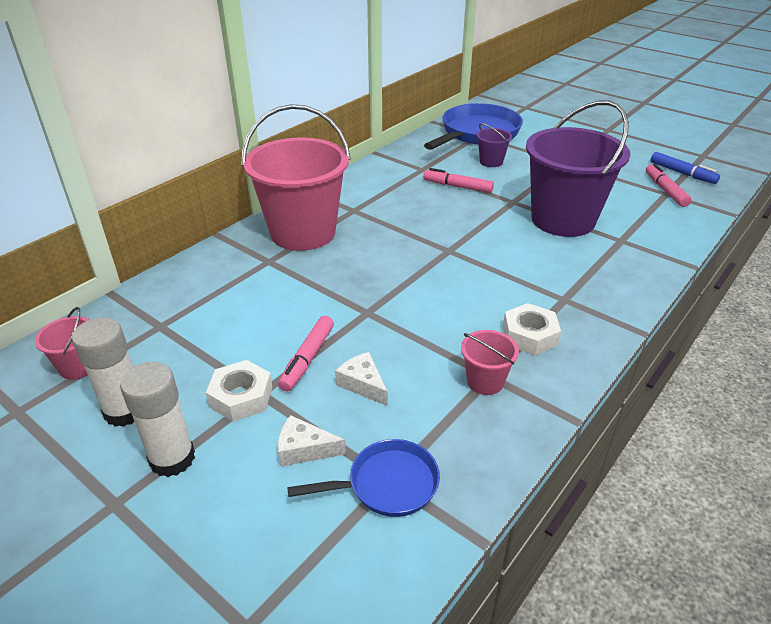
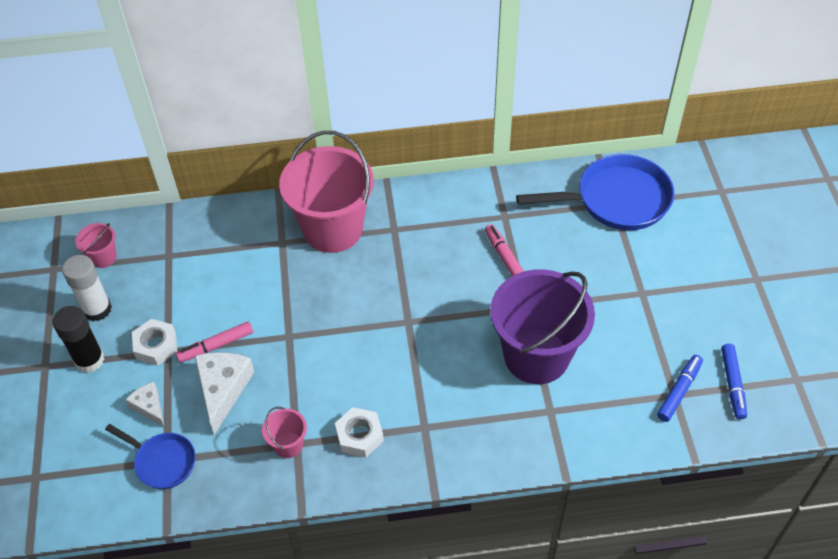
camera: 45 degrees right, 15 degrees up
white glue stick [120,362,195,477] -> black glue stick [53,306,104,373]
white cheese [335,352,388,406] -> white cheese [195,352,254,435], size x1.74
purple bucket [476,123,512,167] -> none
pink marker [646,163,692,207] -> blue marker [657,355,703,422]

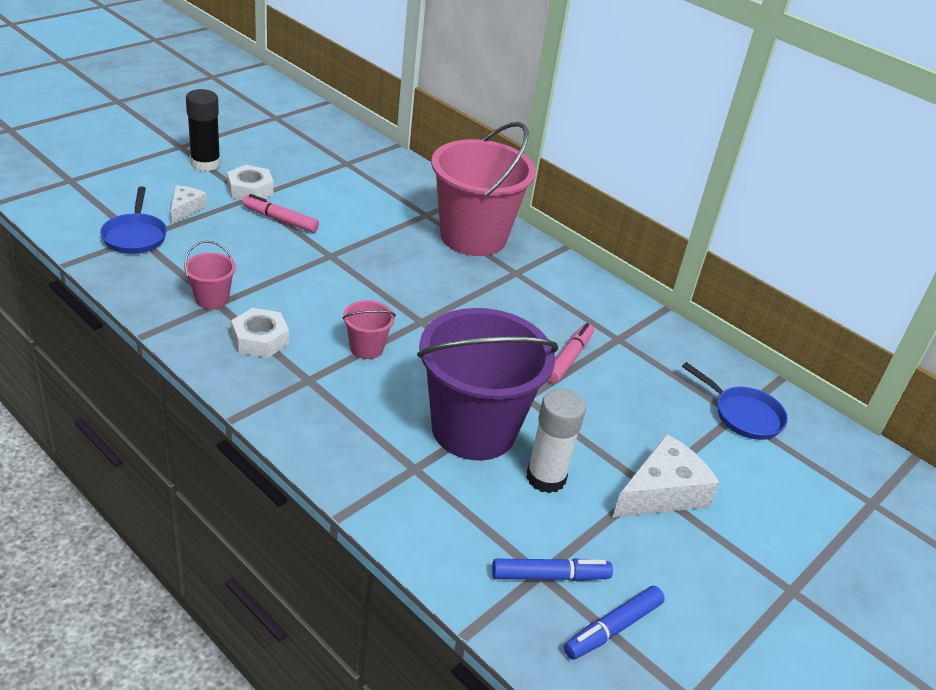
camera: 45 degrees right, 15 degrees down
white glue stick [62,255,112,321] -> white glue stick moved to [526,389,586,493]
pink bucket [75,223,117,268] -> pink bucket moved to [342,300,396,359]
white cheese [195,352,254,435] -> white cheese moved to [613,434,720,517]
blue pan [516,154,674,230] -> blue pan [682,362,788,440], size x0.55

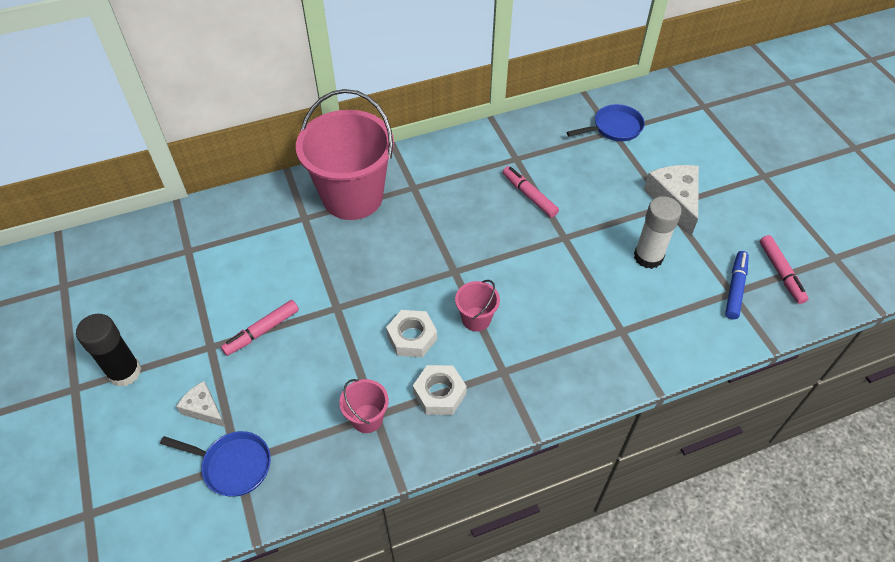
camera: 60 degrees left, 15 degrees up
white nut [227,165,274,200] -> white nut moved to [386,310,437,358]
purple bucket [417,308,558,460] -> none
blue marker [564,586,665,660] -> pink marker [760,235,809,304]

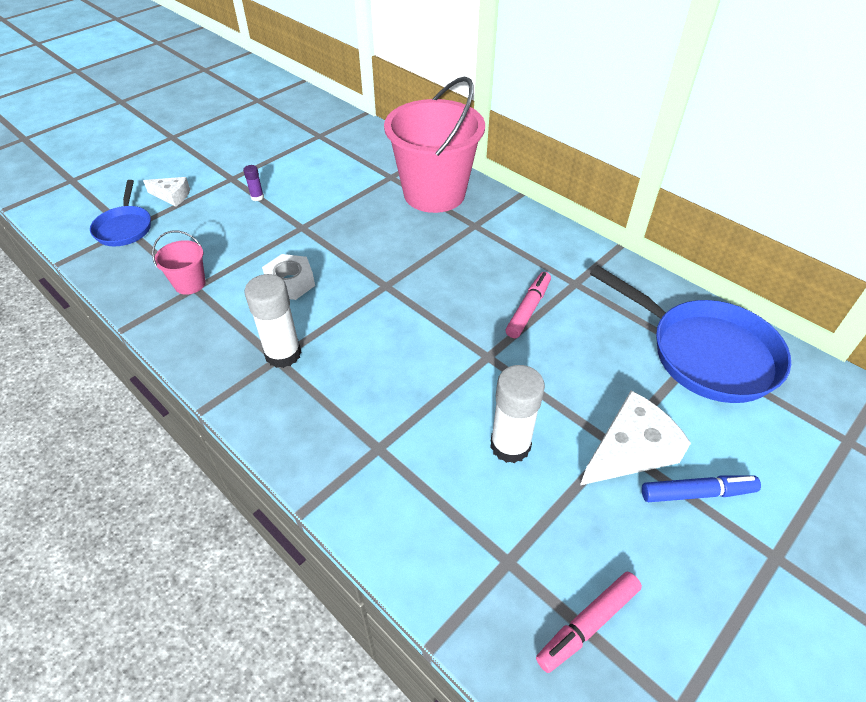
camera: 65 degrees right, 5 degrees down
black glue stick [76,314,141,387] -> none
white cheese [176,381,226,427] -> white cheese turned 90 degrees clockwise [143,177,190,207]
pink marker [221,300,299,356] -> purple glue stick [243,165,264,201]
white nut [413,365,467,415] -> none
pink bucket [455,280,500,332] -> none
blue pan [567,104,645,141] -> blue pan [590,265,791,403], size x1.81
blue marker [725,251,749,319] -> blue marker moved to [642,475,761,502]
none -> white glue stick [245,274,301,368]

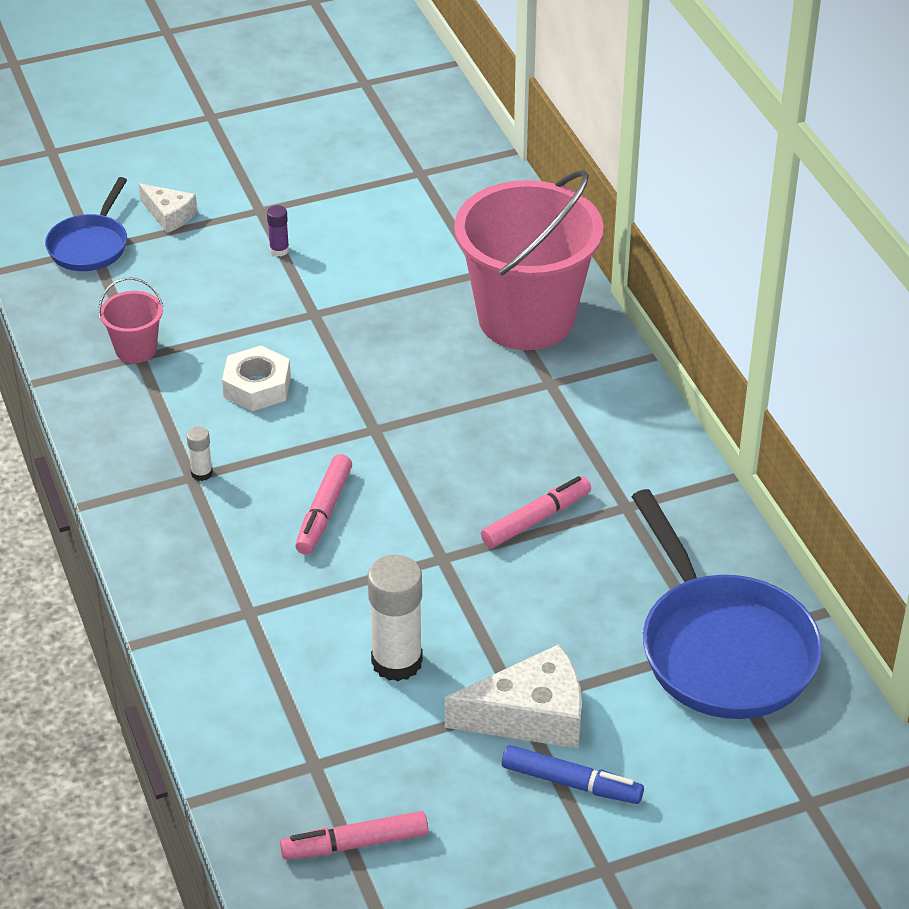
camera: 25 degrees right, 5 degrees down
white glue stick [245,274,301,368] -> white glue stick [186,426,213,481], size x0.46
none -> pink marker [295,454,352,554]

